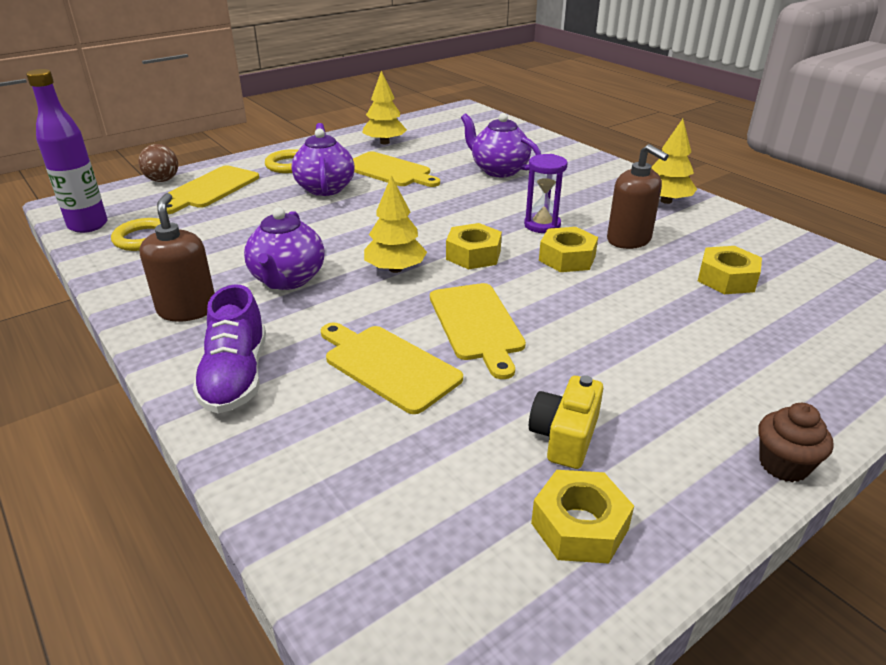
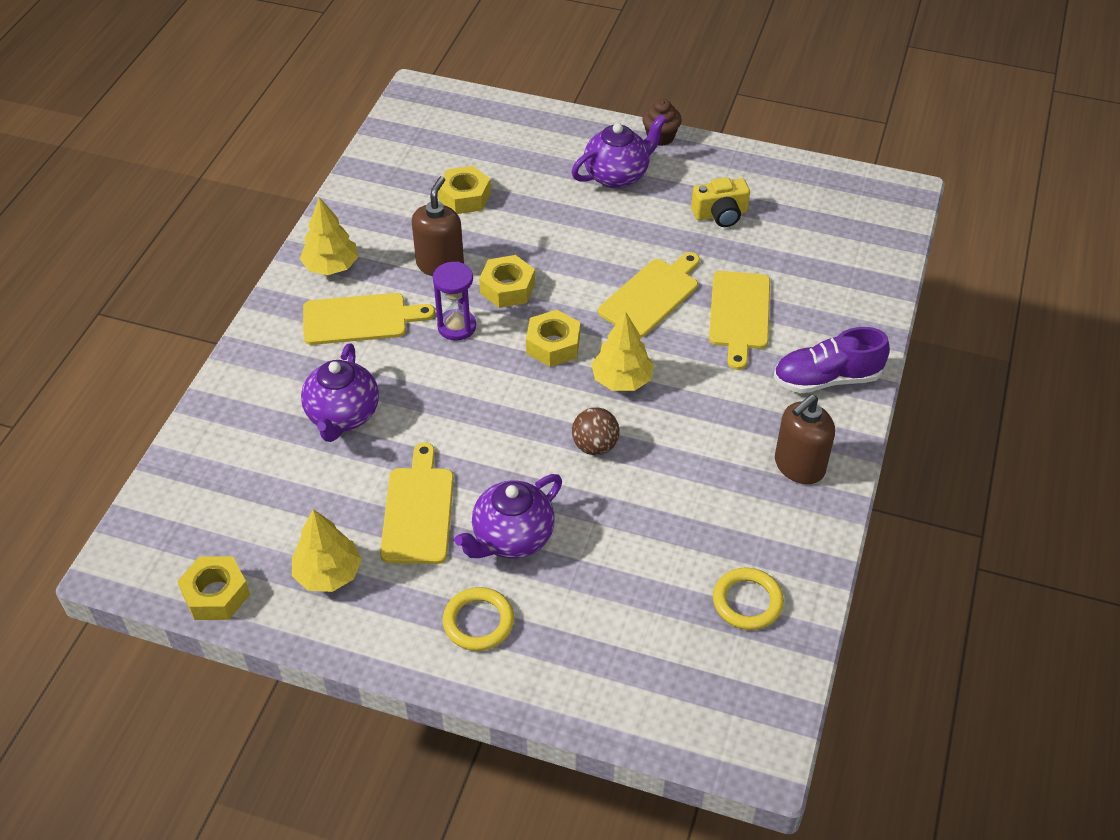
camera: 125 degrees left, 15 degrees up
purple bottle [26,69,108,233] -> none
brown ball [139,144,178,182] -> brown ball moved to [572,408,620,455]
yellow cutting board [166,166,259,214] -> yellow cutting board moved to [303,293,435,345]
purple shoe [193,284,266,414] -> purple shoe turned 150 degrees counterclockwise [773,327,890,393]
purple teapot [244,207,325,290] -> purple teapot moved to [572,115,667,188]
yellow nut [531,470,634,564] -> yellow nut moved to [177,556,250,620]

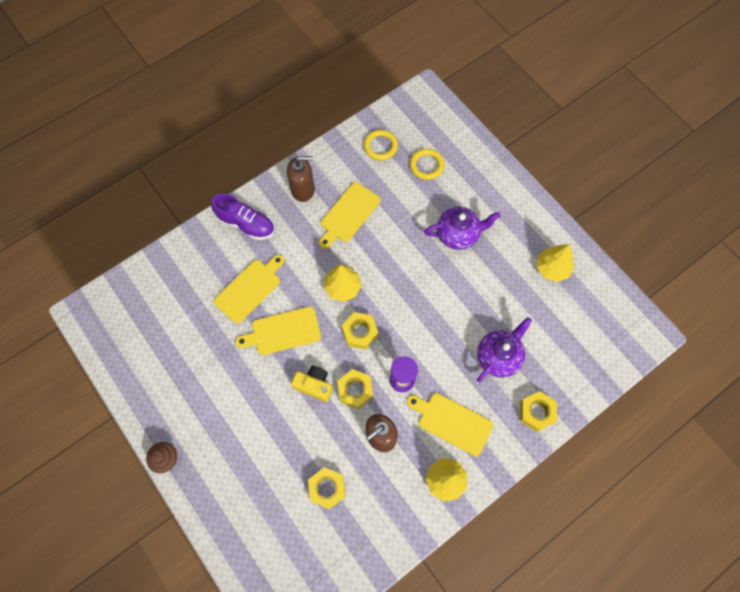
camera: 145 degrees left, 20 degrees up
yellow nut [177,556,250,620] -> yellow nut moved to [520,391,557,432]
yellow cutting board [380,442,454,564] -> yellow cutting board moved to [319,182,380,249]
yellow ring [443,587,514,651] -> yellow ring moved to [410,149,445,180]
purple teapot [572,115,667,188] -> none
brown ball [572,408,620,455] -> none
yellow camera [691,177,750,227] -> yellow camera moved to [291,366,333,402]

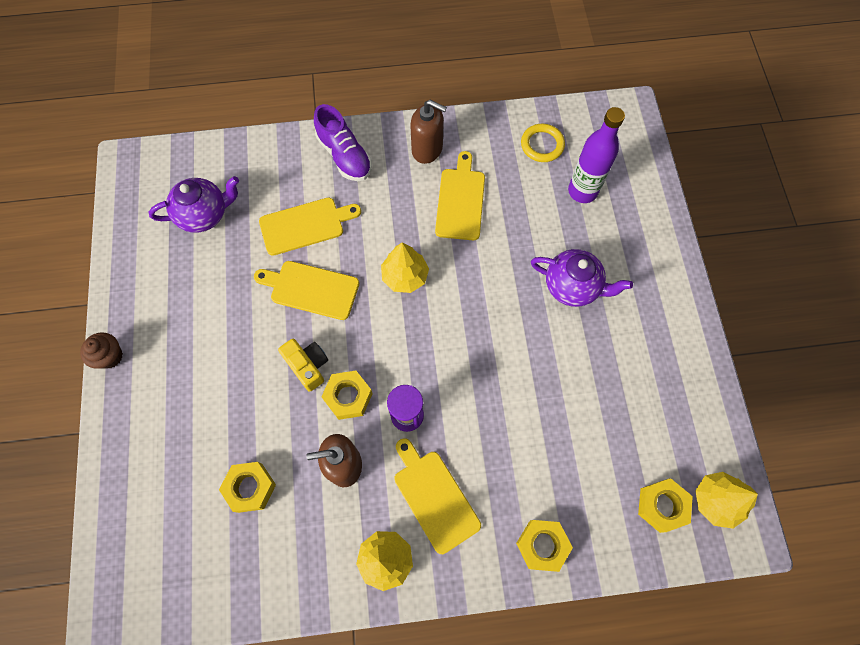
camera: 30 degrees right, 0 degrees up
yellow cutting board [319,182,380,249] -> yellow cutting board turned 120 degrees clockwise [435,151,485,240]
yellow nut [342,312,378,350] -> yellow nut moved to [638,478,693,533]
yellow ring [410,149,445,180] -> purple bottle [568,107,625,203]
purple teapot [477,317,532,382] -> purple teapot moved to [148,176,239,233]
yellow tree [537,244,574,282] -> yellow tree moved to [695,472,758,529]

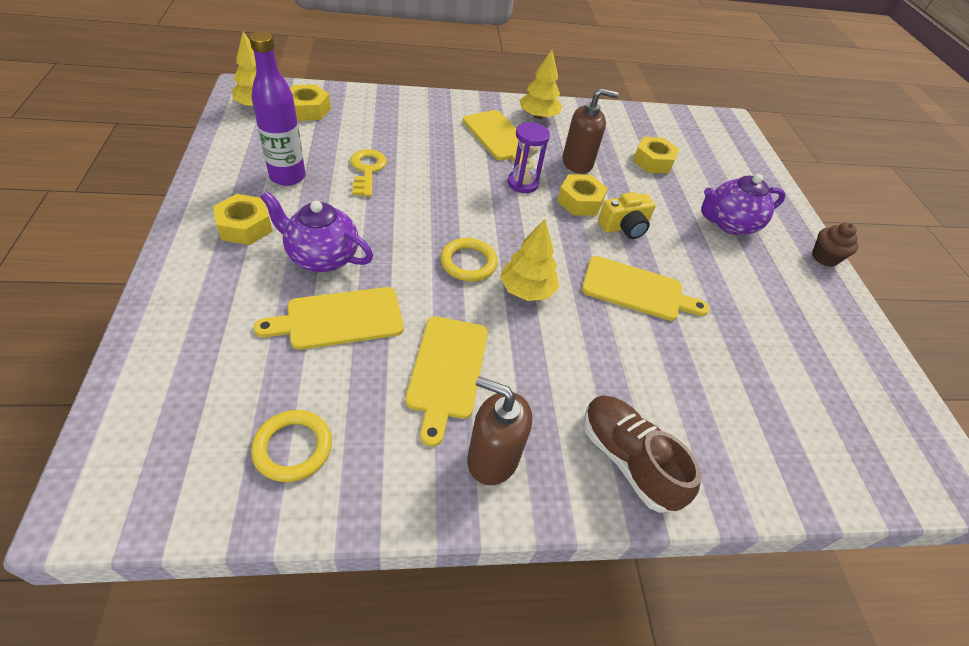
camera: 175 degrees right, 20 degrees down
purple teapot [148,176,239,233] -> purple teapot moved to [701,174,786,235]
yellow cutting board [259,198,361,256] -> yellow cutting board moved to [253,287,404,350]
yellow camera [278,339,328,392] -> yellow camera turned 75 degrees counterclockwise [598,192,656,239]
purple shoe [314,104,372,181] -> brown shoe [584,395,701,513]
yellow nut [516,520,573,572] -> yellow nut moved to [213,194,273,245]
purple bottle [568,107,625,203] -> purple bottle moved to [249,31,306,186]
none -> yellow key [350,149,387,197]
none -> yellow ring [440,238,498,282]

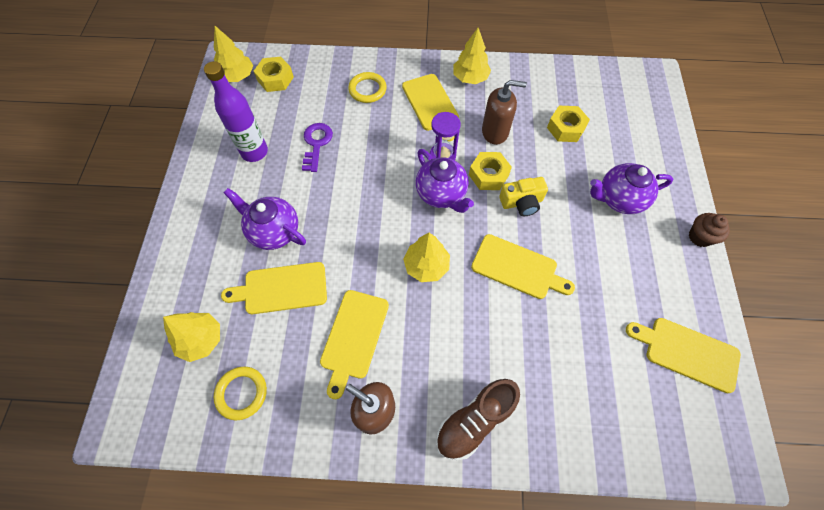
camera: 15 degrees right, 15 degrees up
yellow nut [213,194,273,245] -> none
yellow key [350,149,387,197] -> purple key [302,123,333,172]
yellow ring [440,238,498,282] -> yellow ring moved to [348,72,387,103]
brown shoe [584,395,701,513] -> brown shoe turned 105 degrees counterclockwise [436,379,520,460]
none -> yellow tree [163,312,220,362]
none -> purple teapot [416,149,474,213]
none -> yellow cutting board [626,318,741,393]

